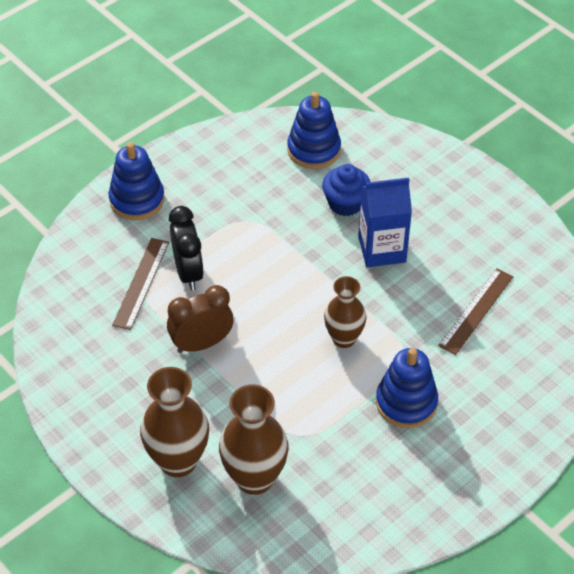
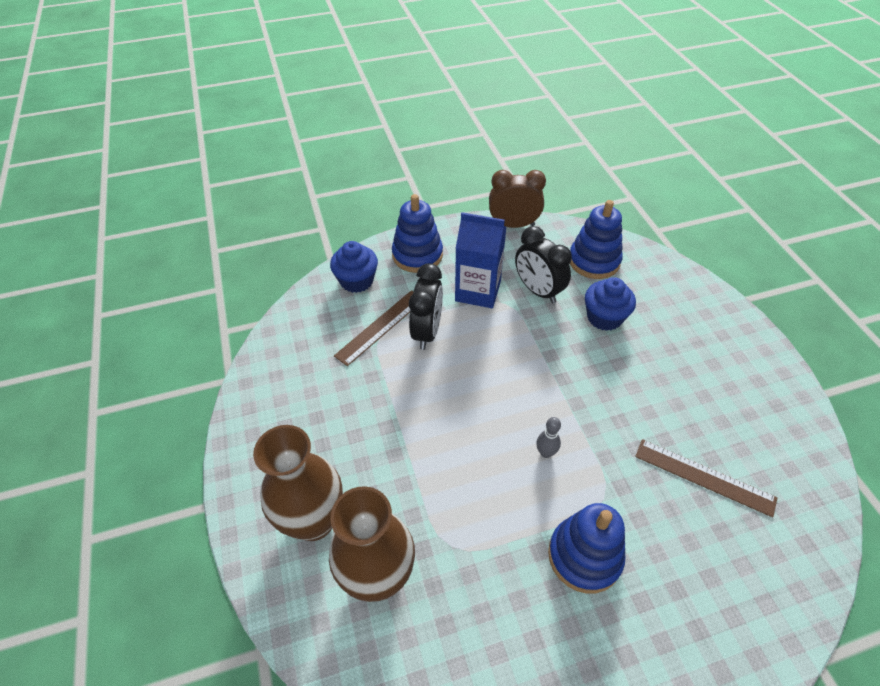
camera: 25 degrees right, 0 degrees up
brown clock [167,285,234,353] -> brown clock moved to [489,170,546,228]
brown vase [324,276,367,348] -> grey bowling pin [536,417,561,458]
blue carton [358,178,412,267] -> blue carton moved to [455,212,507,308]
brown ruler [438,268,513,355] -> brown ruler turned 60 degrees clockwise [635,439,777,517]
none -> blue cupcake [330,241,378,293]
none -> black clock [515,226,572,304]

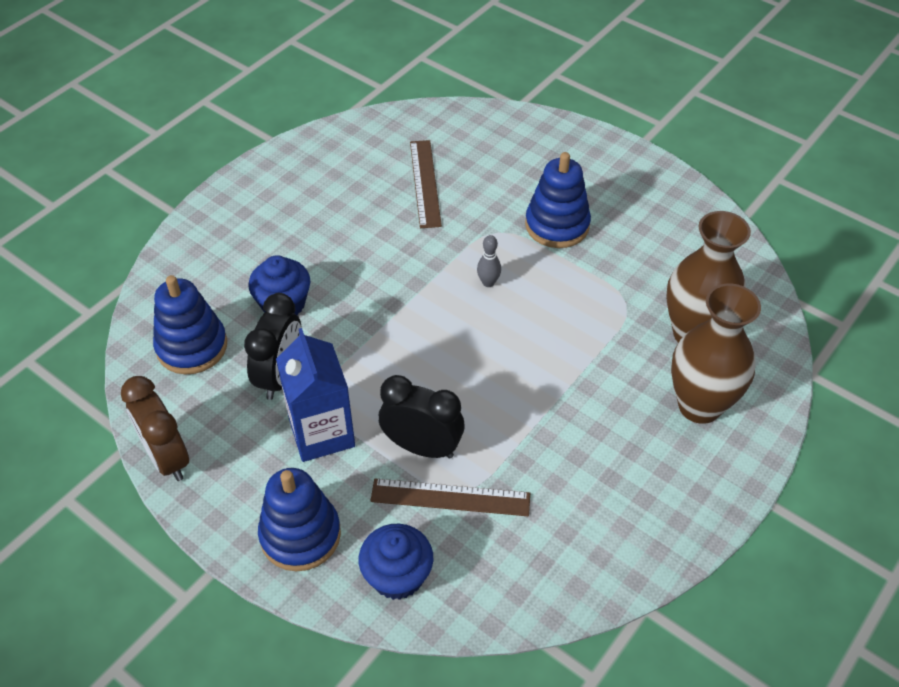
camera: 125 degrees left, 0 degrees up
black clock [409,263,443,350] -> black clock turned 45 degrees clockwise [378,375,465,459]

